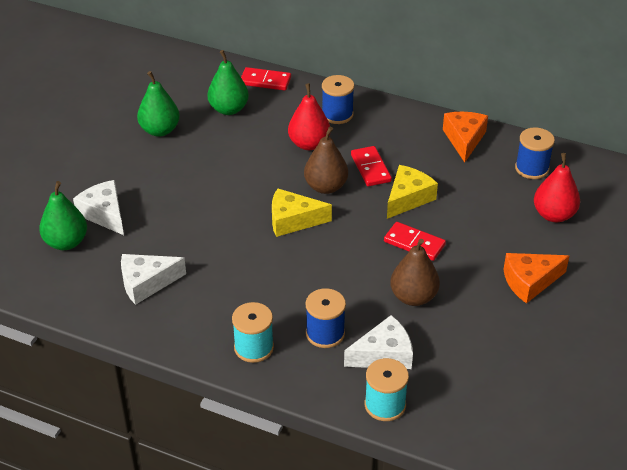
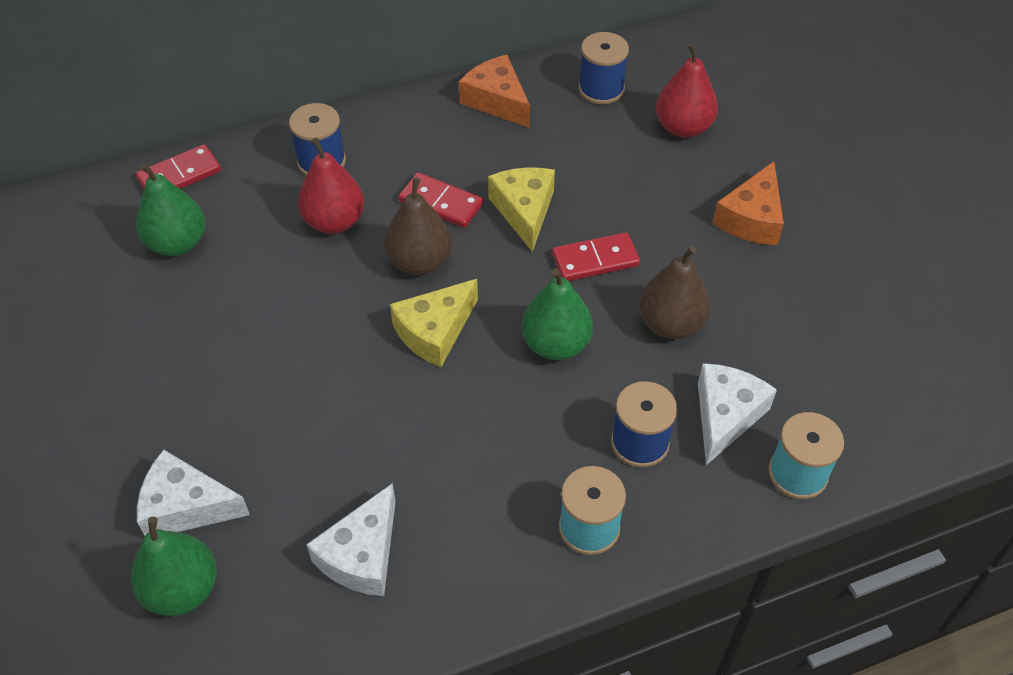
camera: 45 degrees left, 10 degrees up
green pear [137,71,180,137] -> green pear moved to [522,268,593,360]

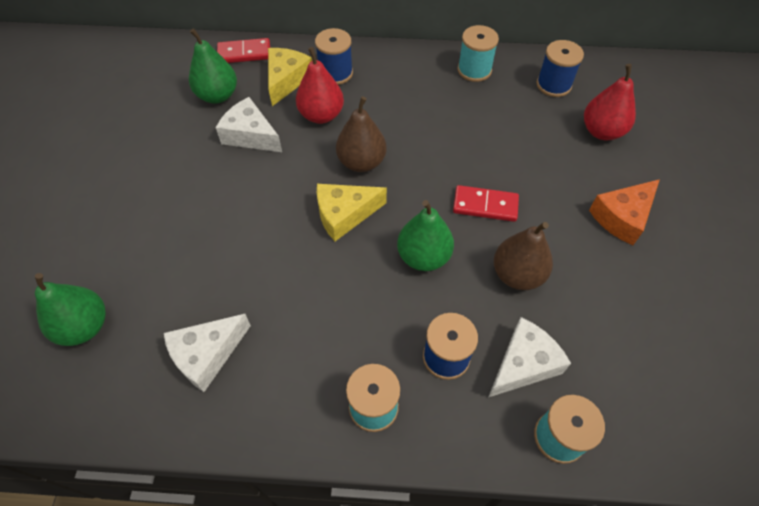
camera: 25 degrees right, 5 degrees up
white cheese [137,450,250,535] -> white cheese moved to [216,97,282,152]
red domino [399,172,483,228] -> none
orange cheese [459,55,530,128] -> turquoise spool [458,25,499,82]
yellow cheese [488,167,555,252] -> yellow cheese moved to [268,48,312,106]

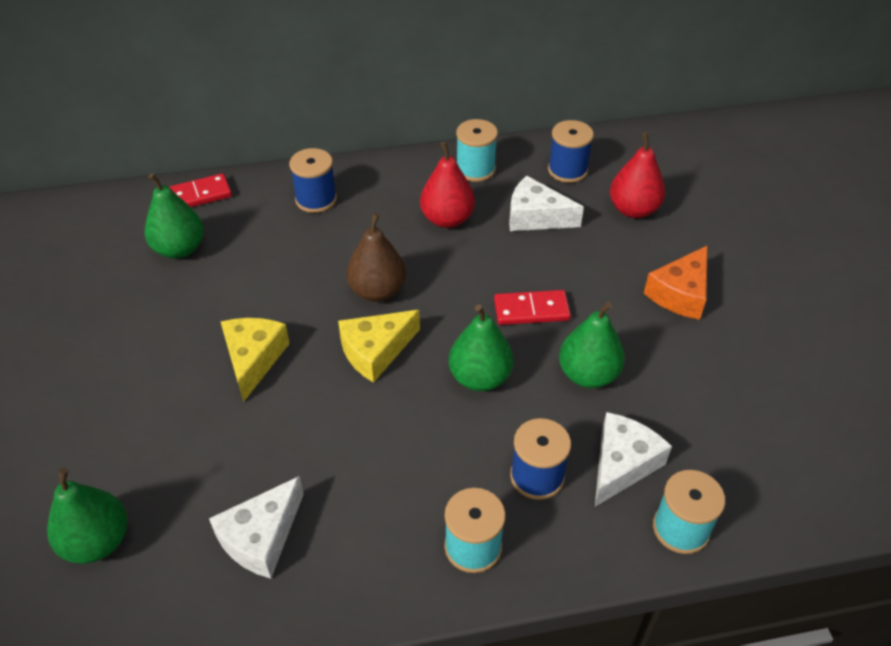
camera: 15 degrees left, 10 degrees down
white cheese [216,97,282,152] -> white cheese moved to [509,176,584,231]
yellow cheese [268,48,312,106] -> yellow cheese moved to [221,318,290,402]
red pear [296,47,344,124] -> red pear moved to [420,142,475,228]
brown pear [494,222,553,290] -> green pear [559,302,625,388]

